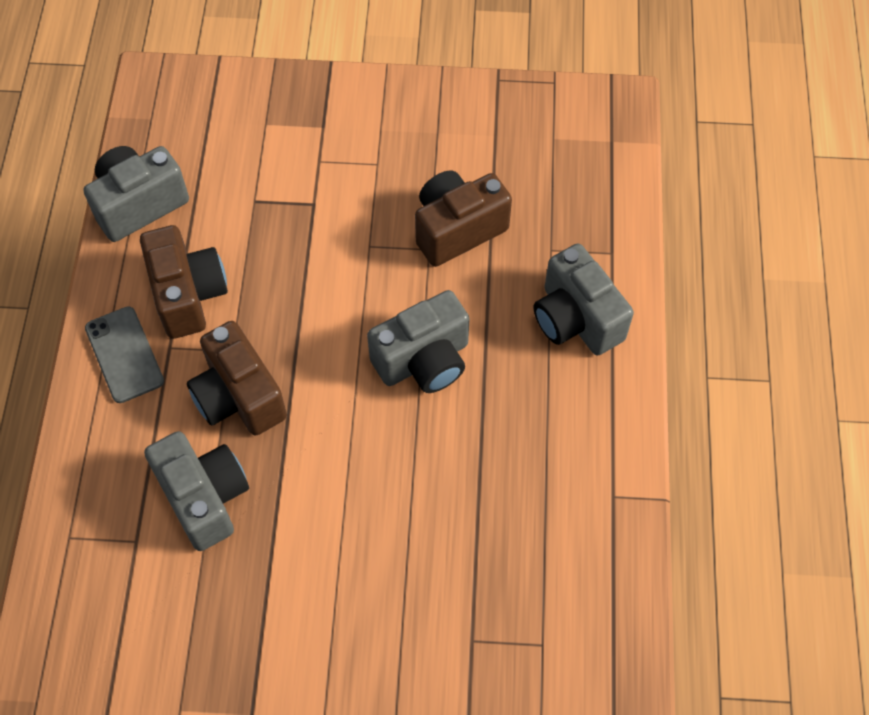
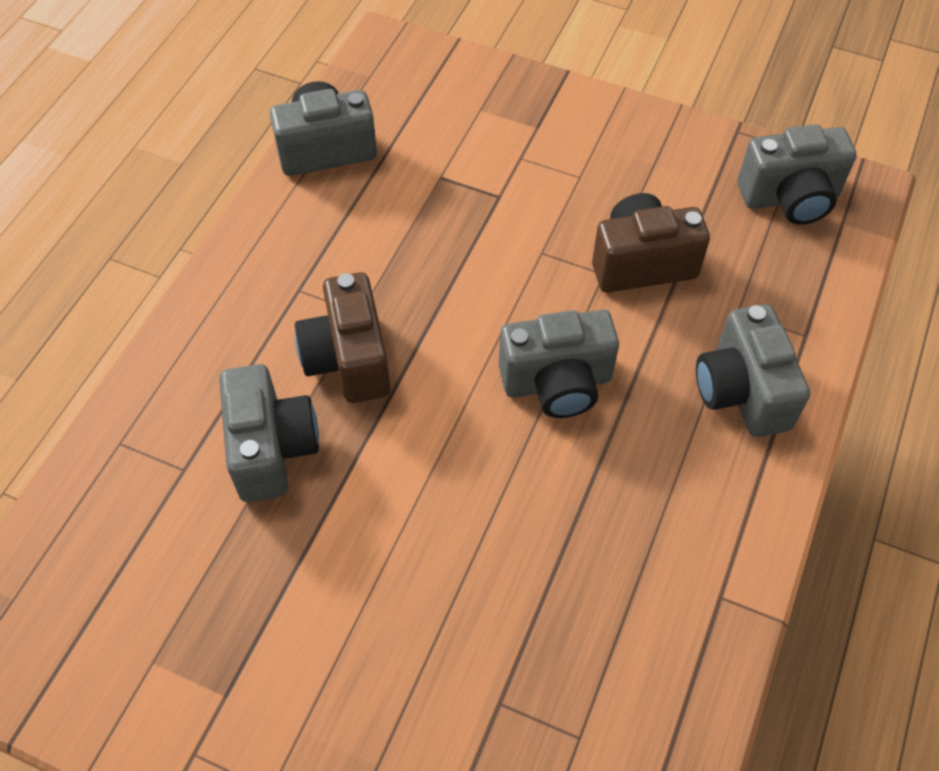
camera: 20 degrees right, 5 degrees down
grey phone [85,307,164,403] -> none
brown camera [140,225,228,339] -> none
none -> grey camera [738,124,857,225]

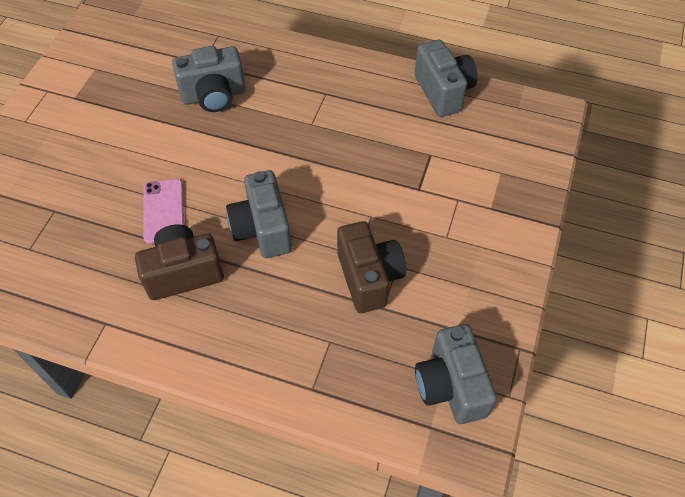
camera: 85 degrees right, 0 degrees up
brown camera [295,272,390,403] -> brown camera moved to [135,224,224,300]
grey camera [696,304,810,437] -> none
none -> pink phone [143,179,184,244]

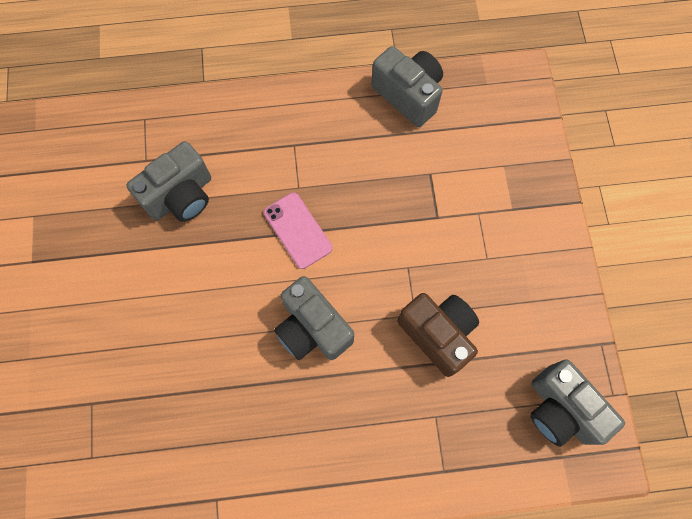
camera: 25 degrees left, 15 degrees up
brown camera [135,224,224,300] -> none
pink phone [143,179,184,244] -> pink phone moved to [264,192,333,269]

